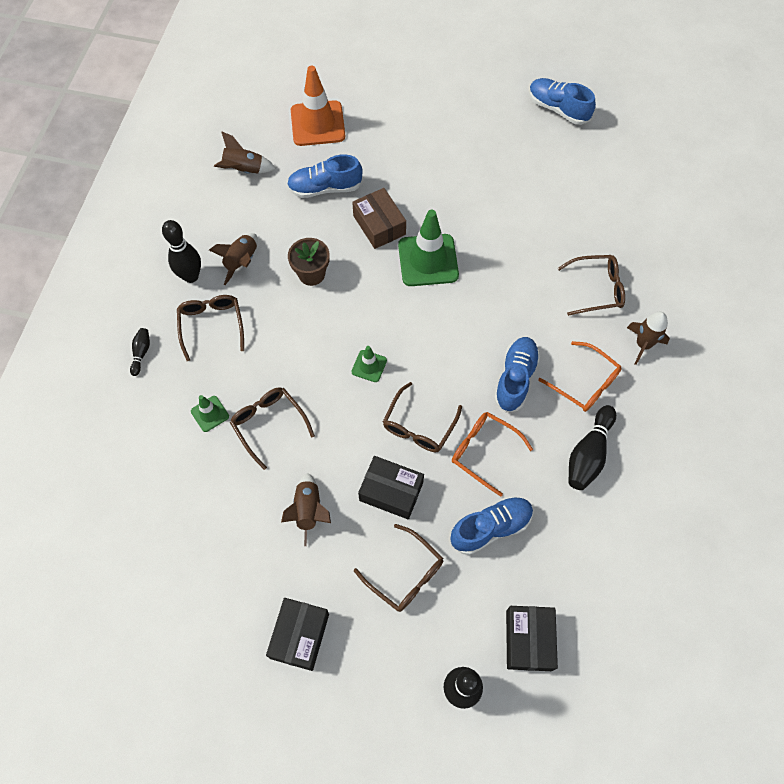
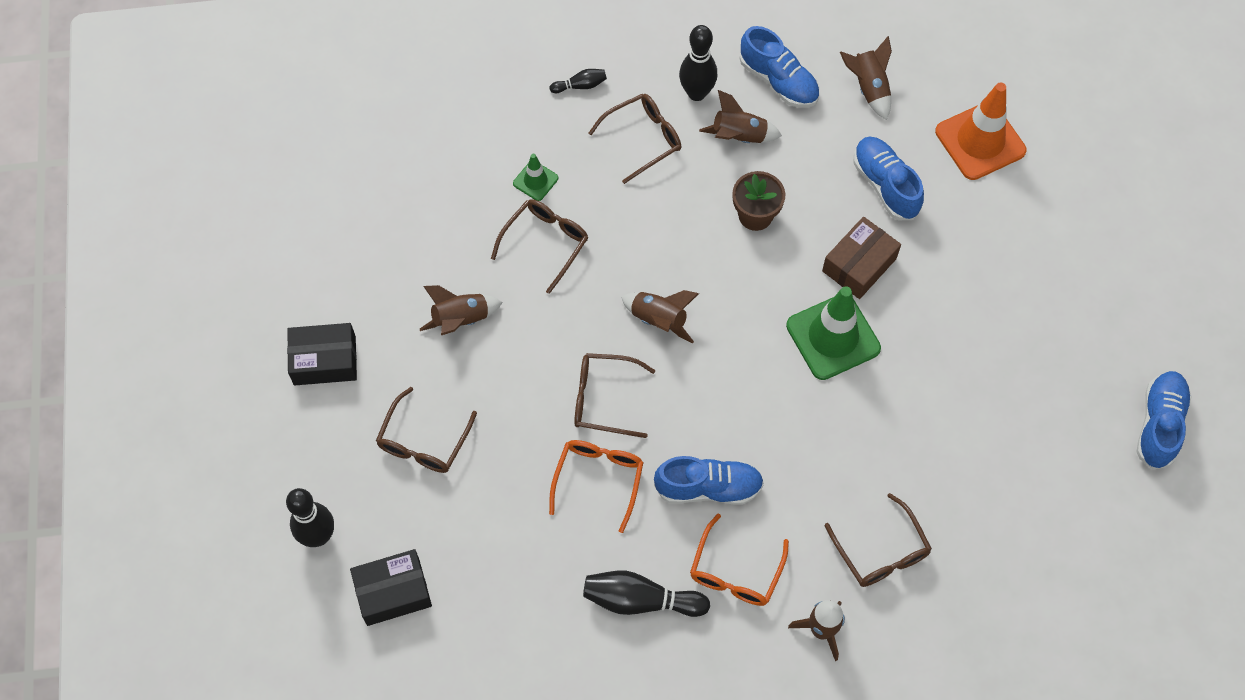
camera: 70 degrees right, 0 degrees up
green traffic cone [351,346,387,382] -> brown rocket [621,290,699,343]
black box [358,456,424,520] -> none
blue shoe [450,496,533,555] -> blue shoe moved to [740,26,819,108]

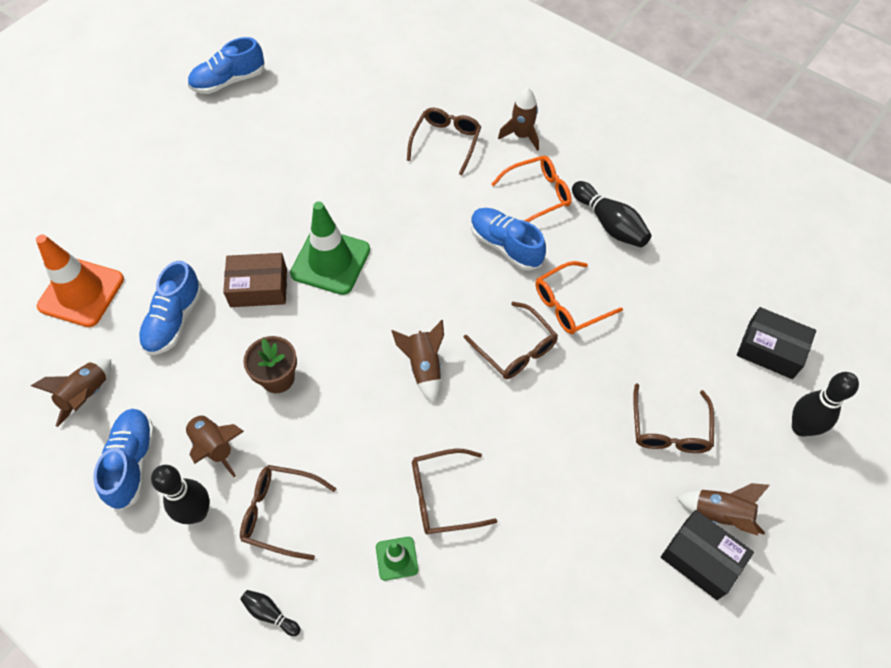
camera: 135 degrees left, 5 degrees down
brown glasses [376,387,477,473] -> brown glasses turned 120 degrees clockwise [633,383,714,453]
brown rocket [420,285,503,335] -> brown rocket moved to [677,483,770,536]

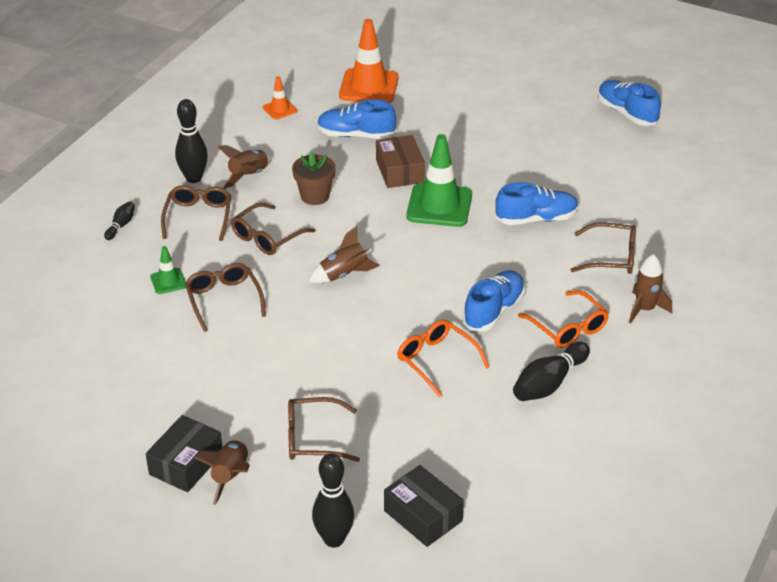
camera: 80 degrees right, 20 degrees down
brown rocket [31,359,111,427] -> orange traffic cone [263,76,297,119]
blue shoe [93,409,155,511] -> blue shoe moved to [495,182,579,225]
brown glasses [463,302,558,379] -> brown glasses moved to [231,203,315,255]
black box [737,307,816,379] -> black box turned 60 degrees counterclockwise [384,465,464,547]

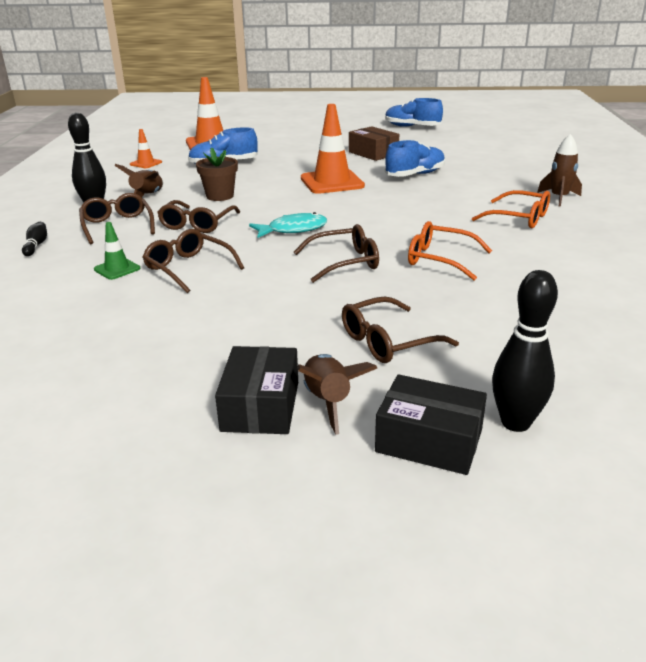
camera: 25 degrees left, 10 degrees down
brown rocket [308,226,379,284] -> turquoise fish [249,212,327,238]
brown box [376,135,425,188] -> brown box moved to [349,126,399,161]
black box [384,465,464,547] -> black box moved to [375,374,487,475]
green traffic cone [406,134,472,227] -> orange traffic cone [301,104,365,194]
blue shoe [463,270,525,331] -> none
black bowling pin [513,342,590,401] -> none
brown glasses [571,223,636,274] -> brown glasses moved to [294,224,379,283]

